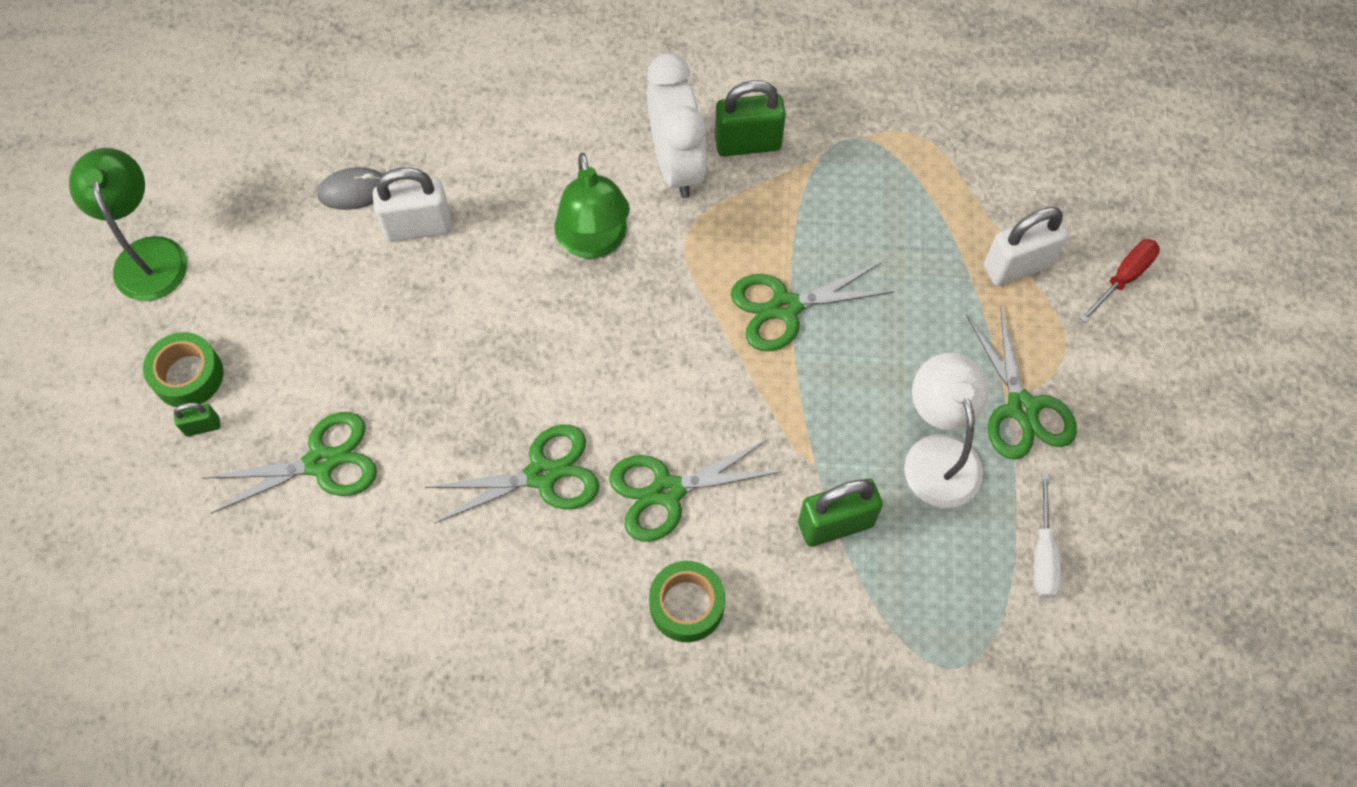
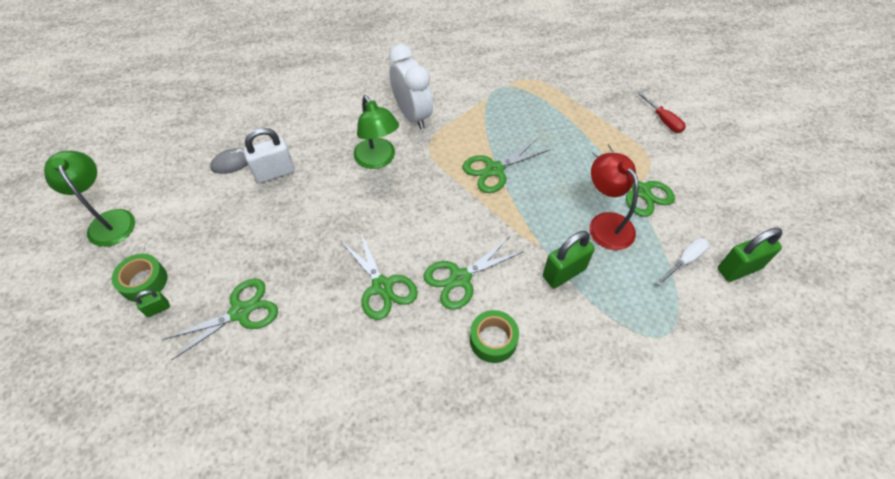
camera: 15 degrees left, 10 degrees down
green scissors [425,425,599,524] -> green scissors turned 90 degrees clockwise [340,230,418,320]
green padlock [715,80,786,156] -> green padlock moved to [718,228,782,282]
white lamp [904,353,989,508] -> red lamp [589,153,639,250]
white padlock [984,207,1068,286] -> none
white screwdriver [1034,473,1061,598] -> white screwdriver turned 120 degrees counterclockwise [656,238,709,286]
red screwdriver [1080,239,1160,323] -> red screwdriver turned 120 degrees clockwise [637,91,686,133]

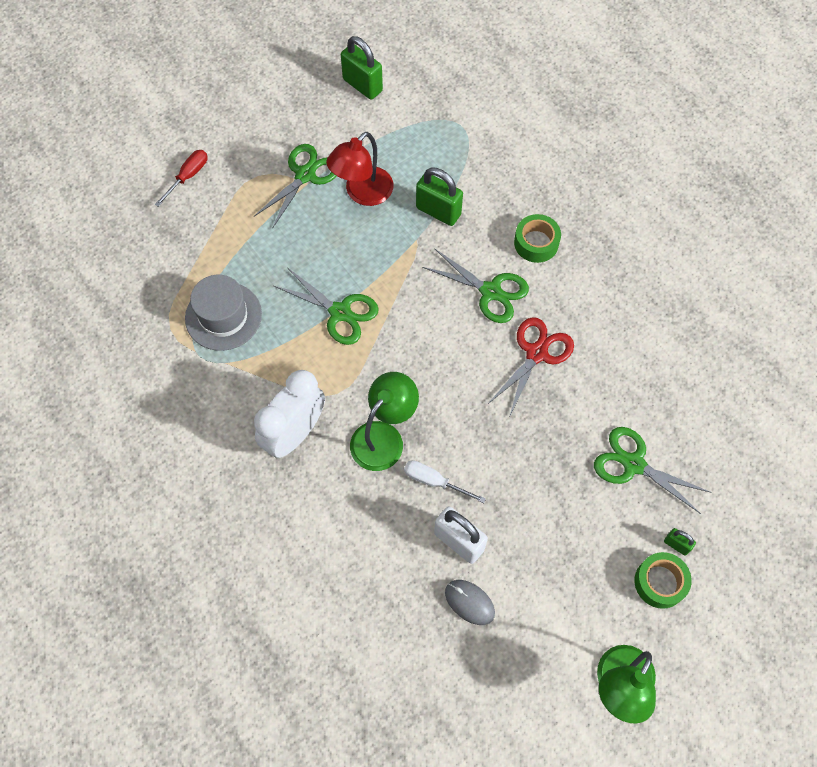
camera: 115 degrees left, 10 degrees up
green scissors [340,230,418,320] -> red scissors [488,317,574,415]
white screwdriver [656,238,709,286] -> white screwdriver moved to [404,460,486,503]
none -> grey hat [185,275,262,351]

